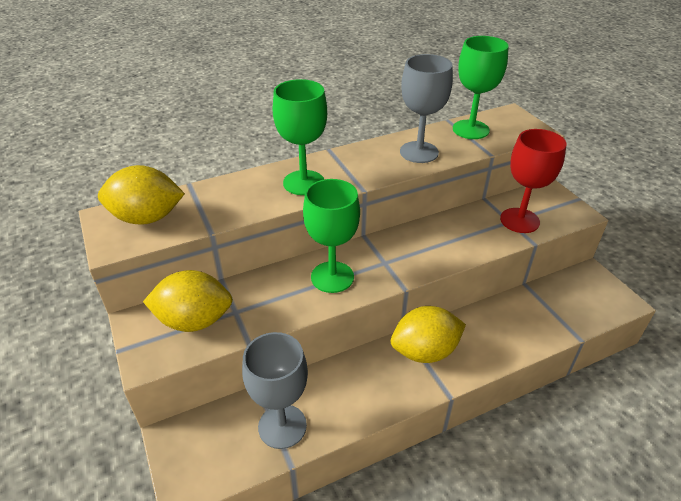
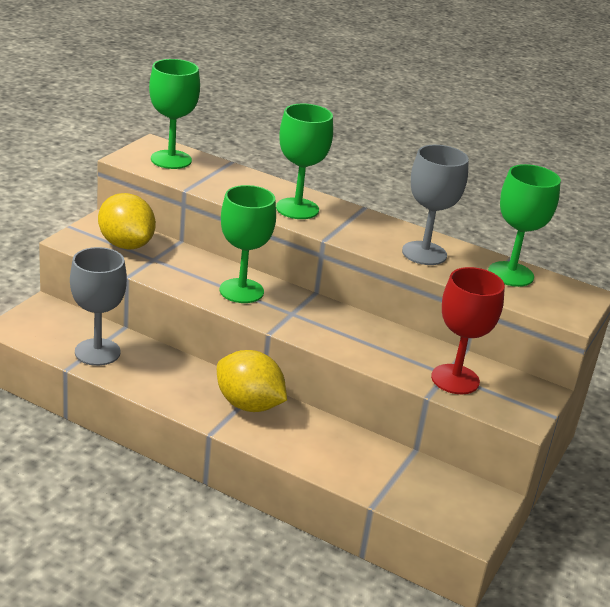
camera: 50 degrees right, 10 degrees down
yellow lemon [98,165,185,225] -> green goblet [149,59,200,169]

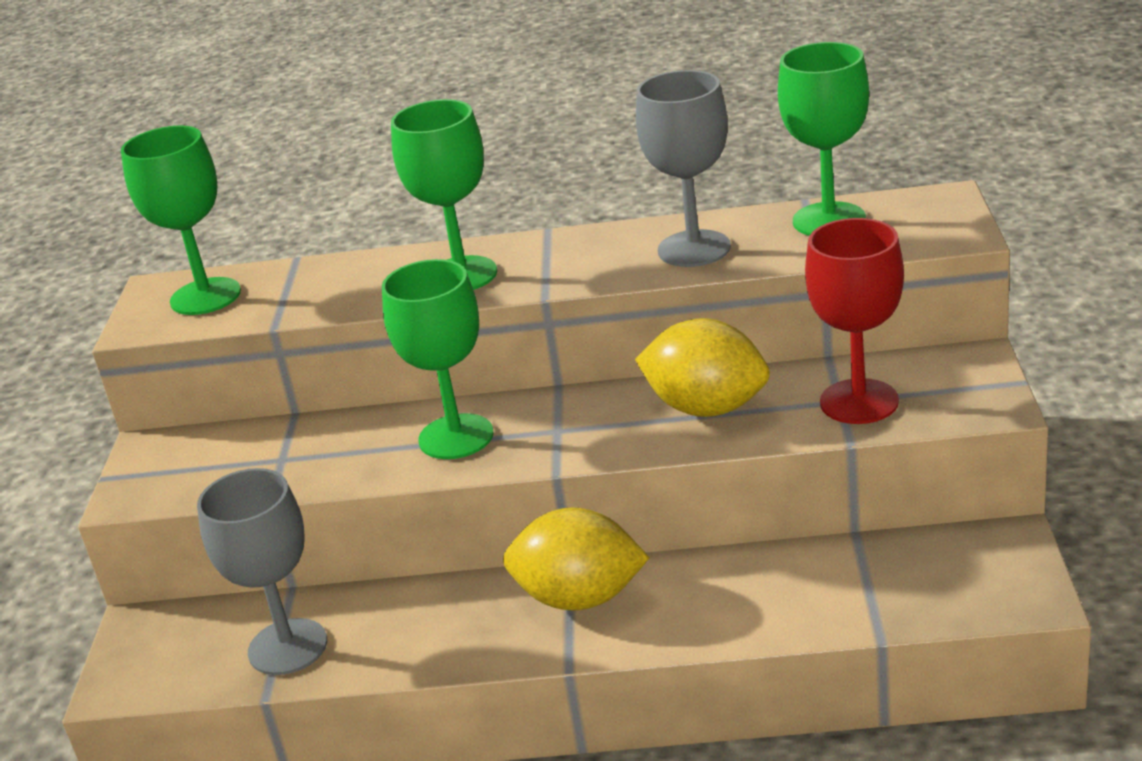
camera: 20 degrees left, 0 degrees up
yellow lemon [98,193,156,249] -> yellow lemon moved to [635,318,770,417]

